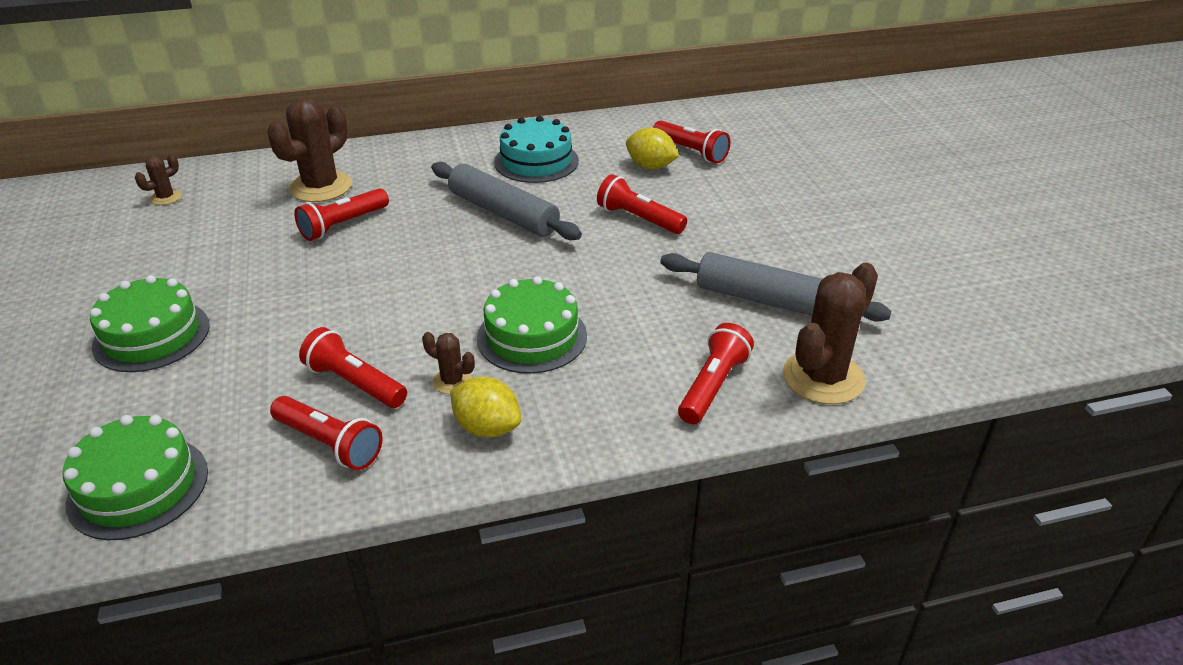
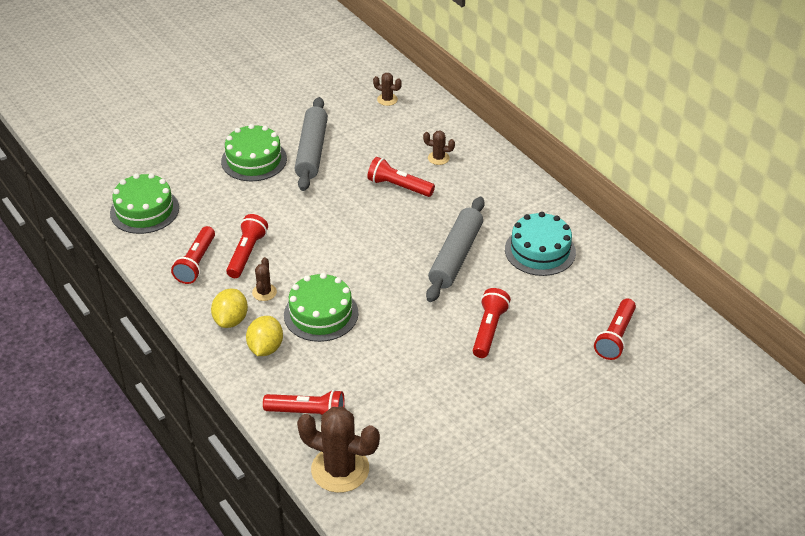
camera: 70 degrees right, 5 degrees up
brown cactus [267,97,352,202] -> brown cactus [423,131,455,165], size x0.48
yellow lemon [626,128,679,169] -> yellow lemon moved to [246,316,283,356]
grey rolling pin [660,252,892,322] -> grey rolling pin moved to [295,97,328,191]

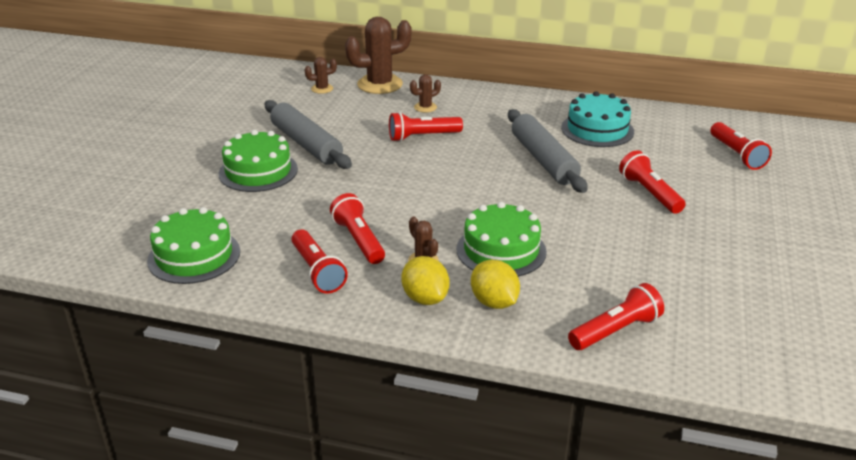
camera: 40 degrees left, 10 degrees down
brown cactus [297,407,380,493] -> brown cactus moved to [345,17,412,94]

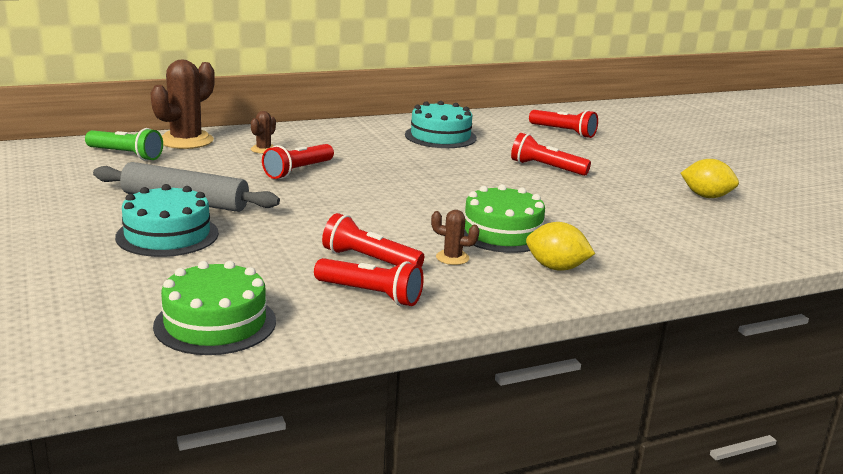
camera: 40 degrees left, 10 degrees down
green cake [219,130,298,192] -> turquoise cake [115,184,219,257]
brown cactus [304,57,337,94] -> green flashlight [85,128,163,161]
yellow lemon [401,256,450,305] -> yellow lemon moved to [680,159,739,198]
grey rolling pin [508,109,588,193] -> none
red flashlight [568,283,664,350] -> none

